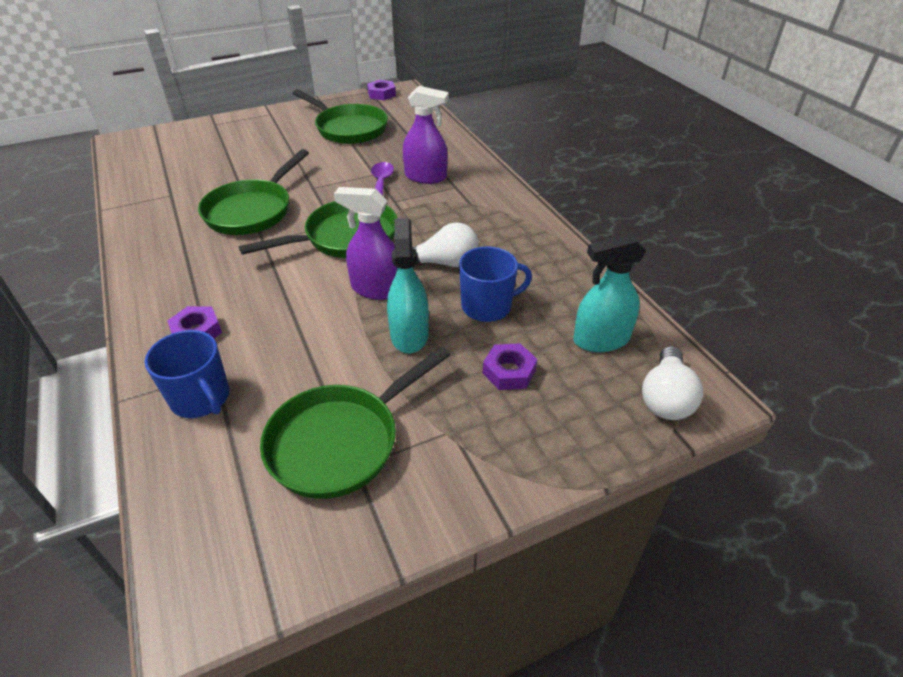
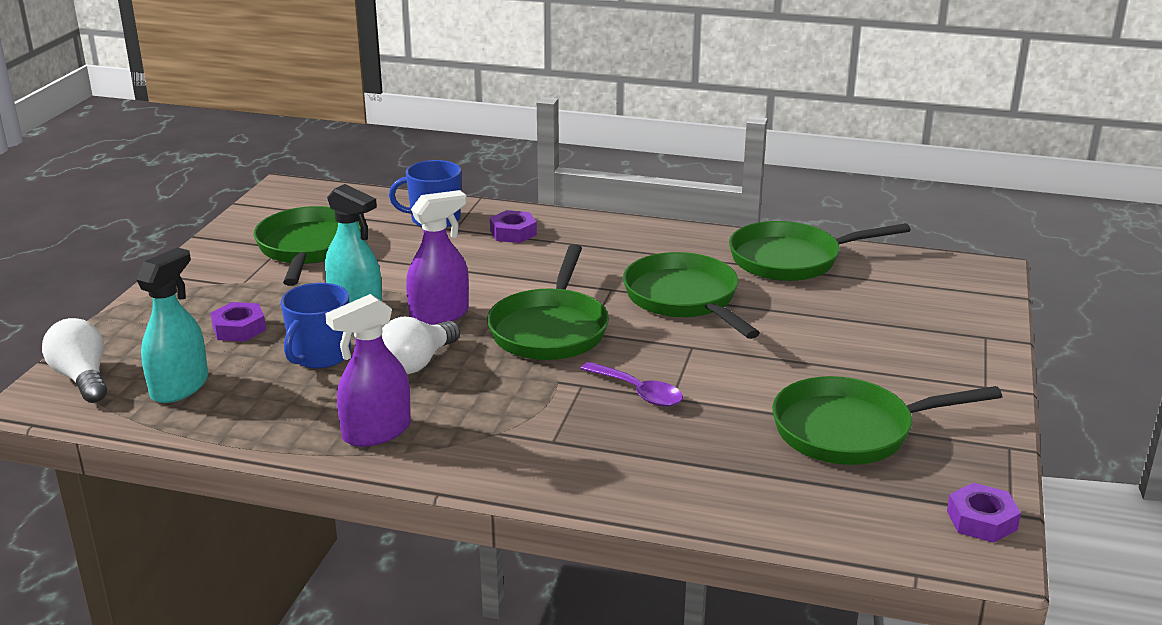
camera: 130 degrees right, 15 degrees down
purple spray bottle [403,86,449,184] -> purple spray bottle moved to [325,294,411,447]
none -> green pan [729,221,911,281]

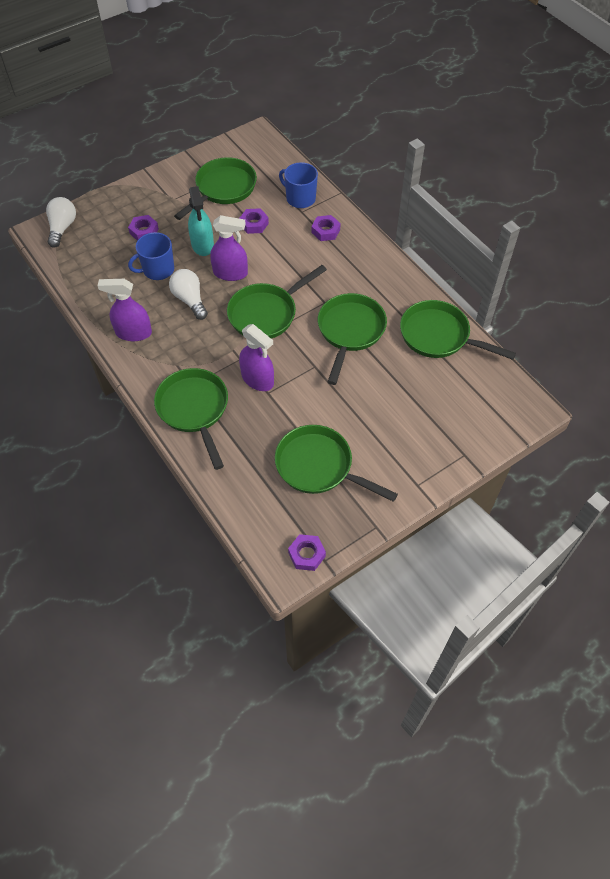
camera: 40 degrees right, 30 degrees up
turquoise spray bottle [136,247,208,403] -> none
white light bulb [381,317,460,374] -> white light bulb turned 75 degrees clockwise [169,269,208,320]
purple spoon [580,362,683,407] -> purple spray bottle [239,324,274,391]
none -> green pan [154,368,228,470]
none -> purple nut [239,208,269,234]

